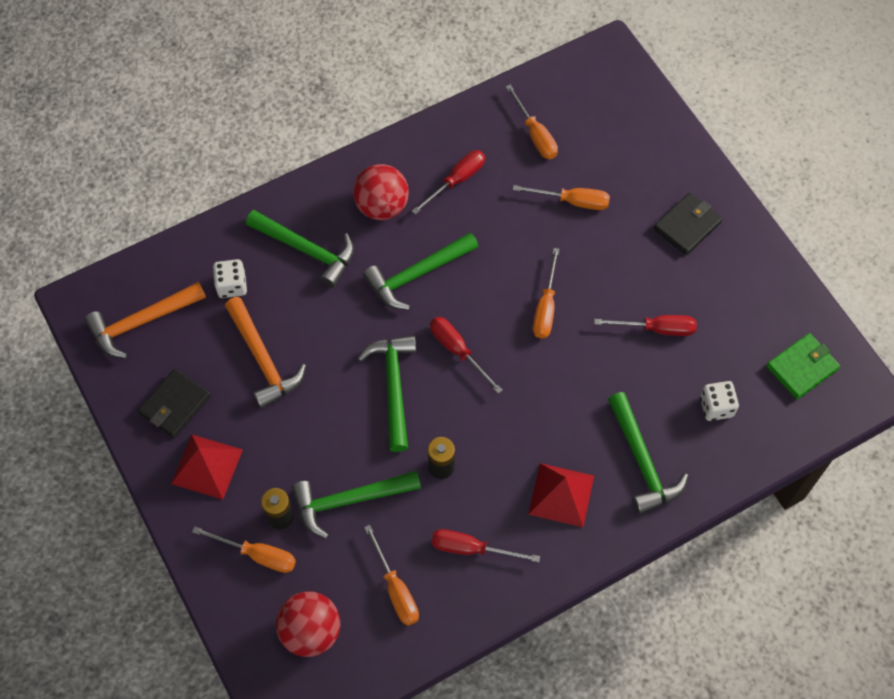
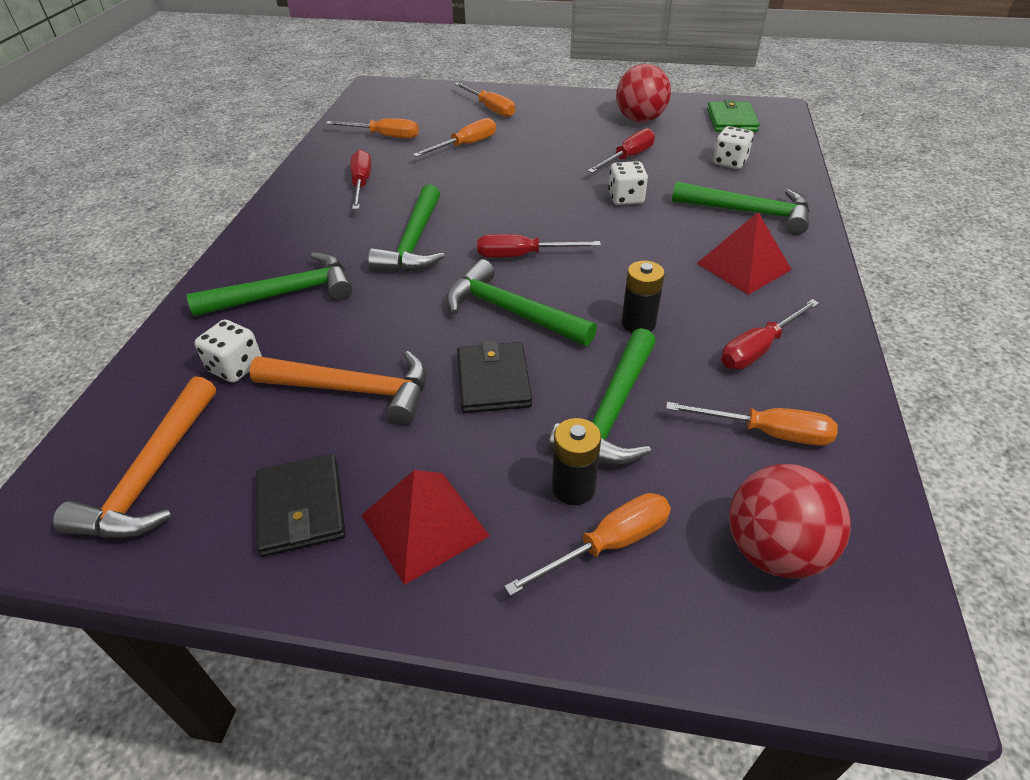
camera: 50 degrees left, 20 degrees down
red ball [353,164,409,220] -> red ball moved to [616,64,671,122]
orange screwdriver [533,248,559,338] -> orange screwdriver moved to [455,82,515,117]
black wallet [654,193,722,255] -> black wallet moved to [457,340,532,413]
none -> white dice [608,161,648,205]

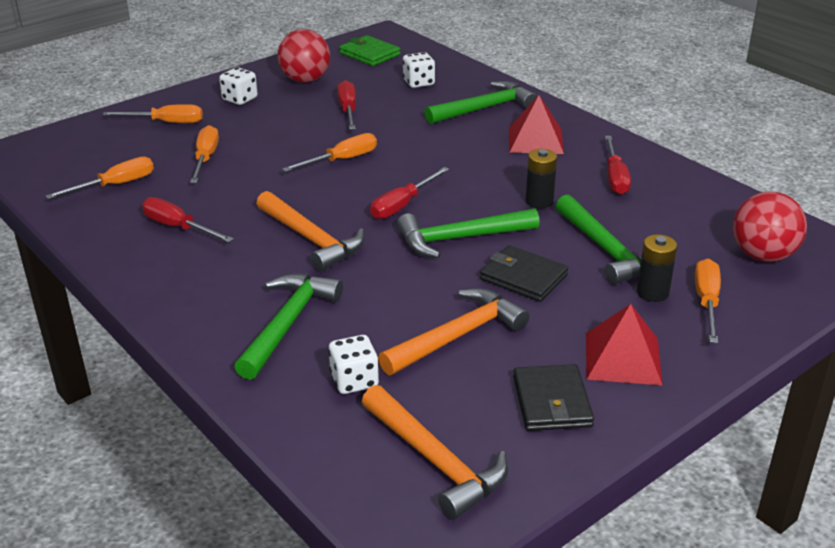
camera: 50 degrees left, 10 degrees down
black wallet [256,454,346,557] -> black wallet turned 60 degrees clockwise [513,364,594,431]
green hammer [368,184,445,272] -> orange hammer [256,191,365,272]
white dice [608,161,648,205] -> white dice moved to [219,67,258,105]
orange screwdriver [666,402,838,446] -> orange screwdriver moved to [282,133,377,172]

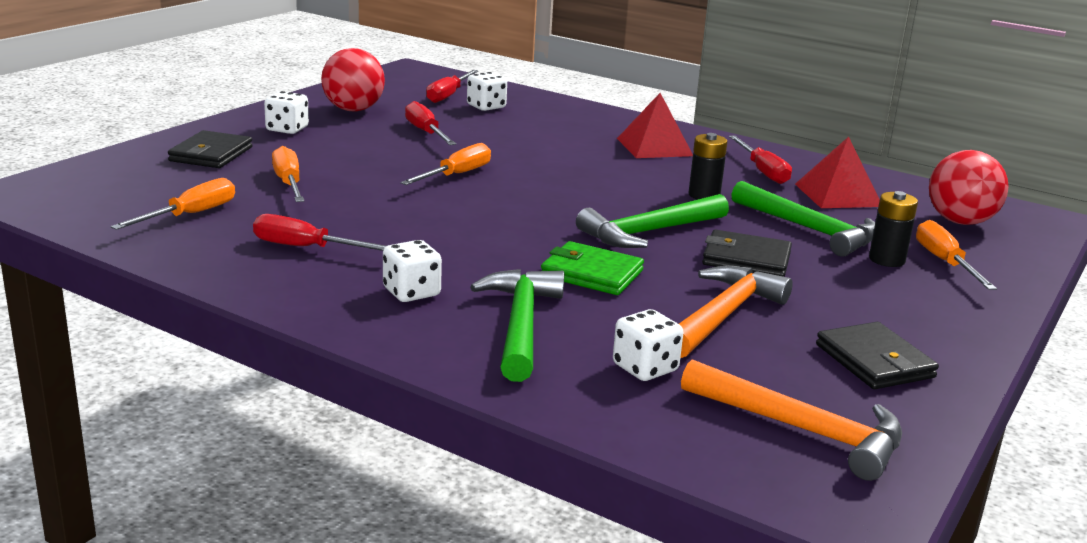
camera: 20 degrees left, 10 degrees down
orange screwdriver [103,104,203,123] -> black wallet [168,130,253,168]
orange hammer [256,191,365,272] -> none
green wallet [339,35,400,66] -> green wallet moved to [541,241,644,295]
red screwdriver [370,167,449,219] -> red screwdriver moved to [426,70,479,103]
green hammer [424,81,537,124] -> none
red pyramid [586,304,663,385] -> red pyramid moved to [795,137,880,208]
none -> white dice [383,240,442,302]

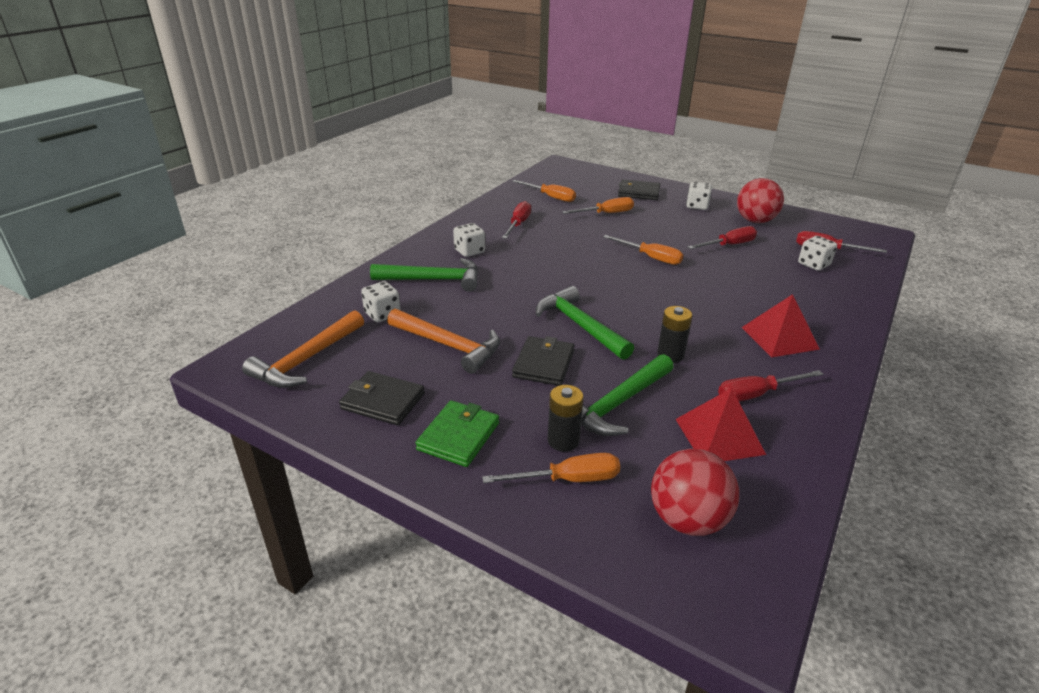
camera: 90 degrees right, 10 degrees up
green wallet [541,241,644,295] -> green wallet moved to [416,400,499,467]
black wallet [816,322,939,389] -> black wallet turned 45 degrees clockwise [339,371,425,425]

